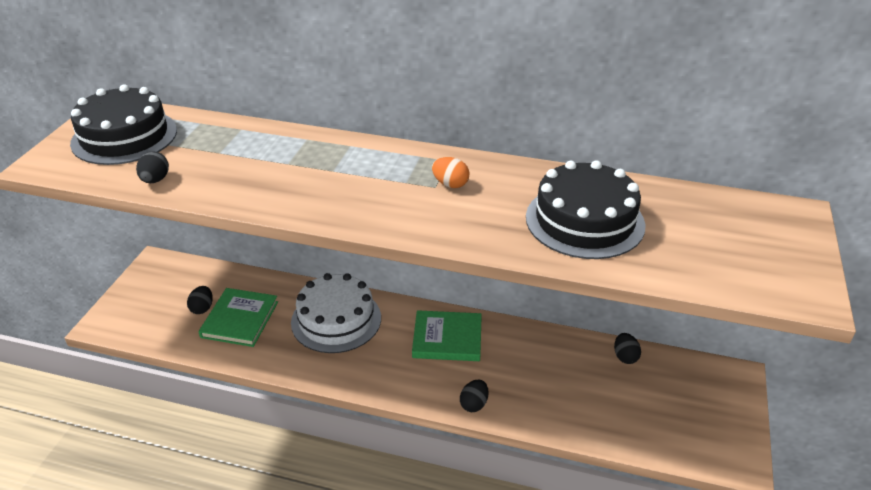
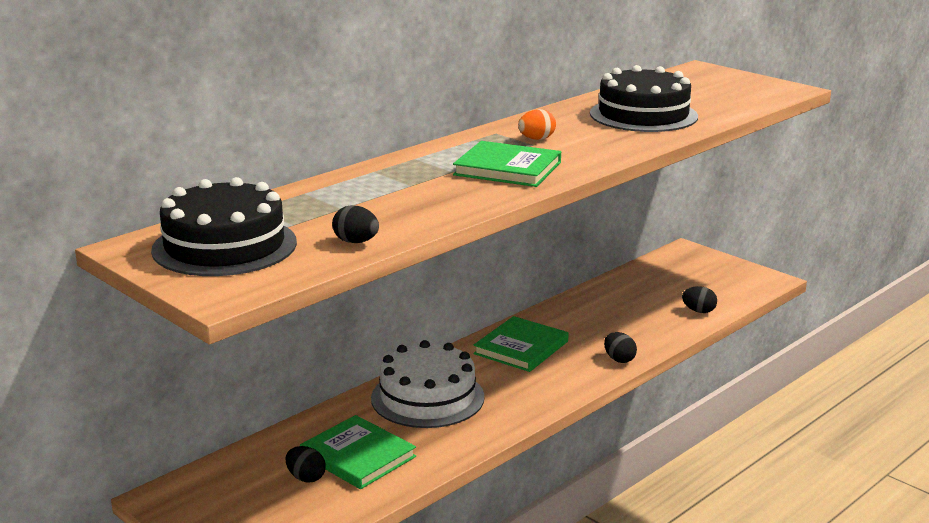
camera: 60 degrees left, 15 degrees down
black egg [614,333,641,364] -> black egg moved to [682,286,717,313]
none -> green book [453,141,561,187]

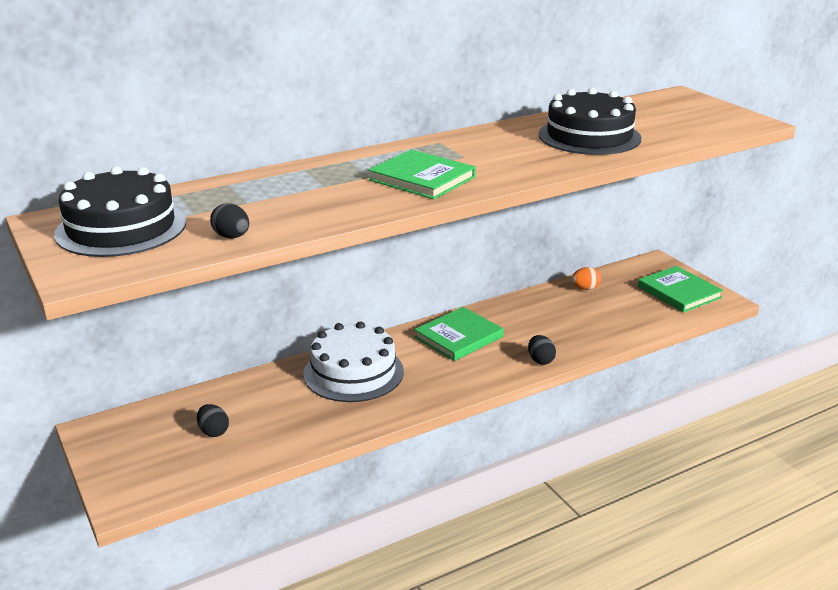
camera: 15 degrees right, 5 degrees up
green book [300,415,416,489] -> green book moved to [638,266,723,313]
orange egg [518,109,556,140] -> orange egg moved to [571,267,601,290]
black egg [682,286,717,313] -> none

